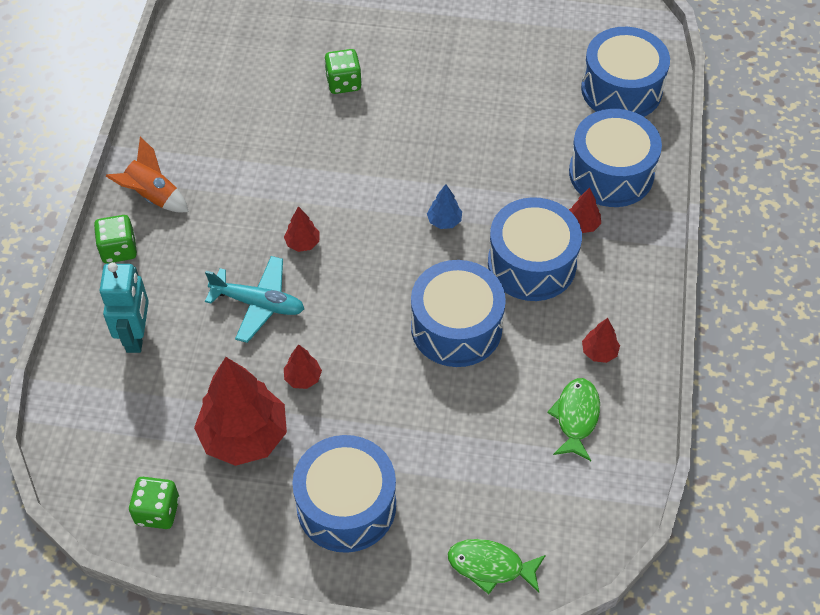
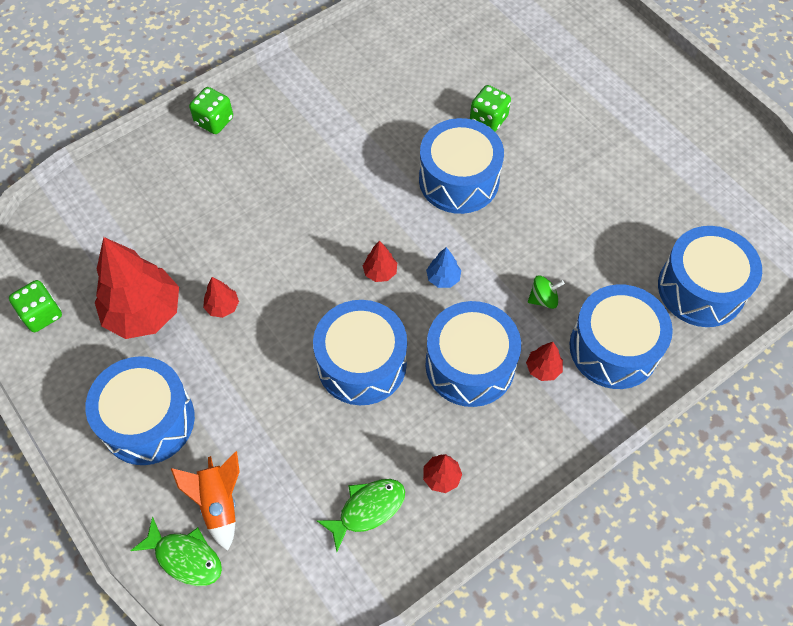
camera: 45 degrees right, 5 degrees up
turquoise robot [99,262,149,353] -> none
orange rocket [106,137,189,212] -> orange rocket moved to [171,451,240,551]
turquoise plane [205,256,304,343] -> none
red tree [284,206,320,252] -> red tree moved to [363,241,397,282]
green fish [448,539,546,594] -> green fish turned 150 degrees clockwise [130,517,222,586]
none -> blue drum [419,118,504,214]
none -> green spinning top [528,275,565,309]

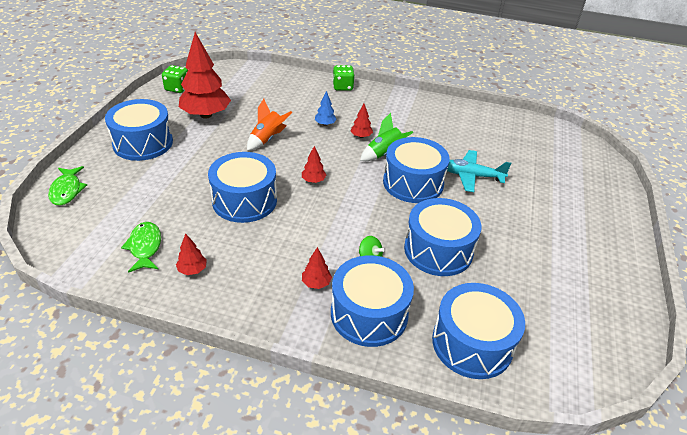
camera: 50 degrees right, 20 degrees down
orange rocket [171,451,240,551] -> orange rocket moved to [247,99,292,151]
red tree [203,277,239,318] -> red tree moved to [351,104,373,138]
green fish [316,479,405,551] -> green fish turned 120 degrees counterclockwise [121,222,161,273]
blue drum [425,301,521,407] -> blue drum moved to [404,198,481,276]
blue tree [426,247,461,288] -> blue tree moved to [315,91,337,126]
green dice [470,85,511,131] -> turquoise plane [447,150,511,192]
none -> green rocket [360,113,413,161]

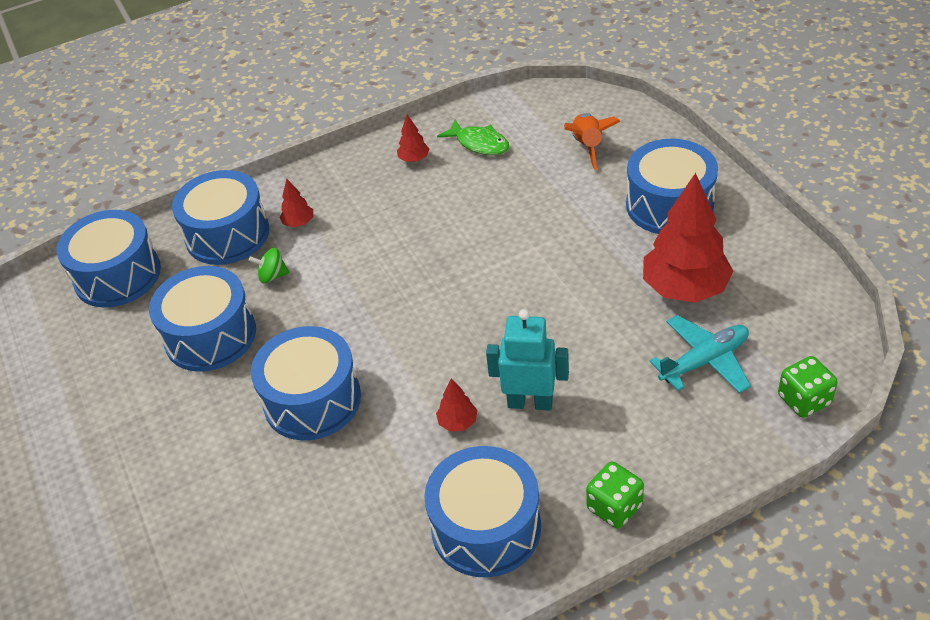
camera: 145 degrees right, 5 degrees up
green fish [48,166,87,206] -> none
green dice [162,65,188,93] -> green dice moved to [778,356,838,418]
blue drum [208,152,277,223] -> blue drum moved to [424,446,541,578]
orange rocket [247,99,292,151] -> orange rocket moved to [564,113,621,170]
red tree [302,146,326,183] -> none
blue tree [315,91,337,126] -> turquoise robot [486,309,569,411]
green rocket [360,113,413,161] -> none
turquoise plane [447,150,511,192] -> turquoise plane moved to [649,315,751,393]

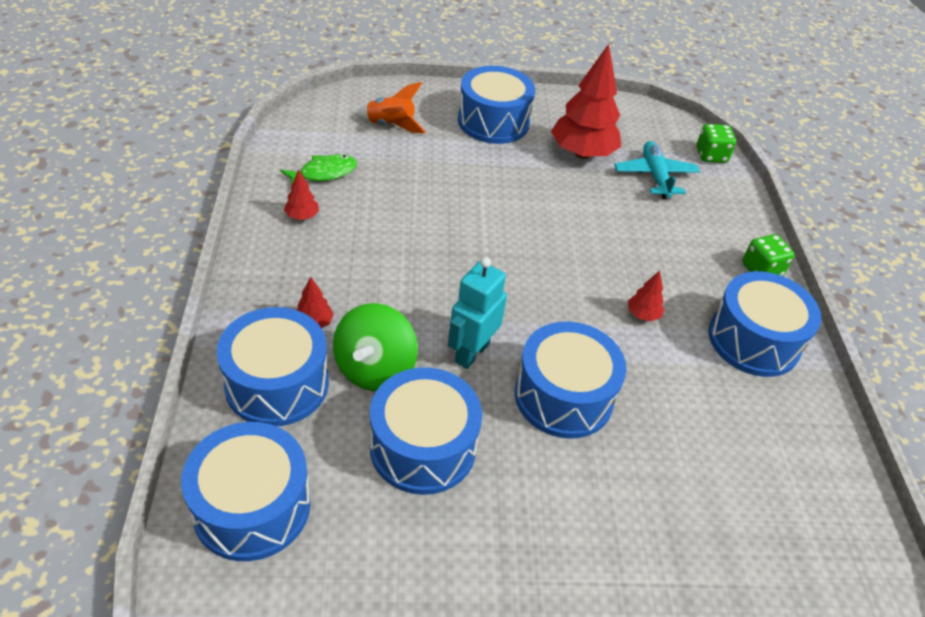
camera: 75 degrees left, 0 degrees up
green spinning top [249,248,289,283] -> green spinning top [333,303,418,391], size x2.04
turquoise robot [486,309,569,411] -> turquoise robot moved to [448,257,507,369]

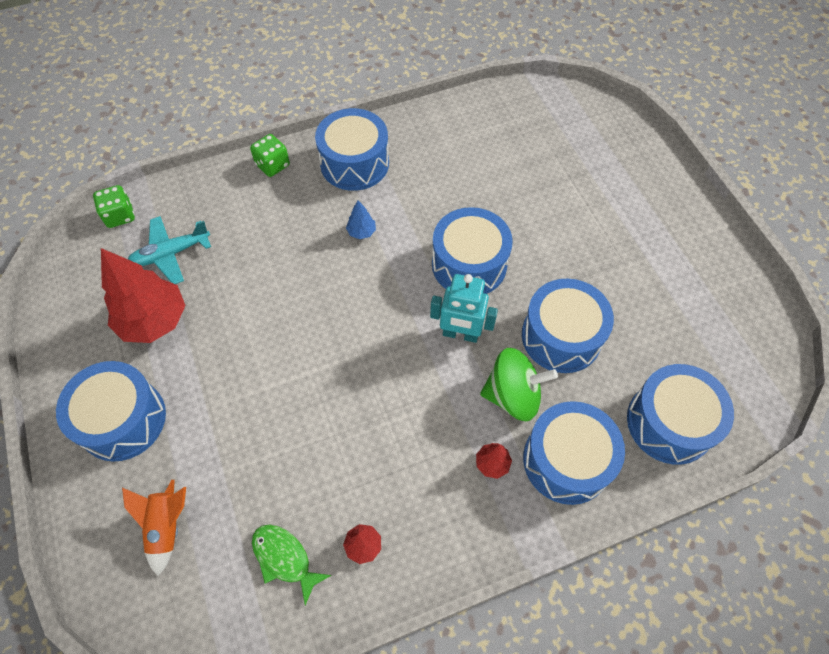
camera: 105 degrees left, 15 degrees up
red tree [628,271,665,321] -> blue tree [346,200,376,239]

